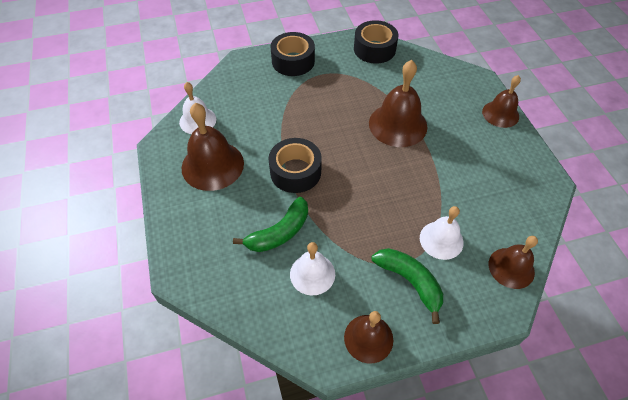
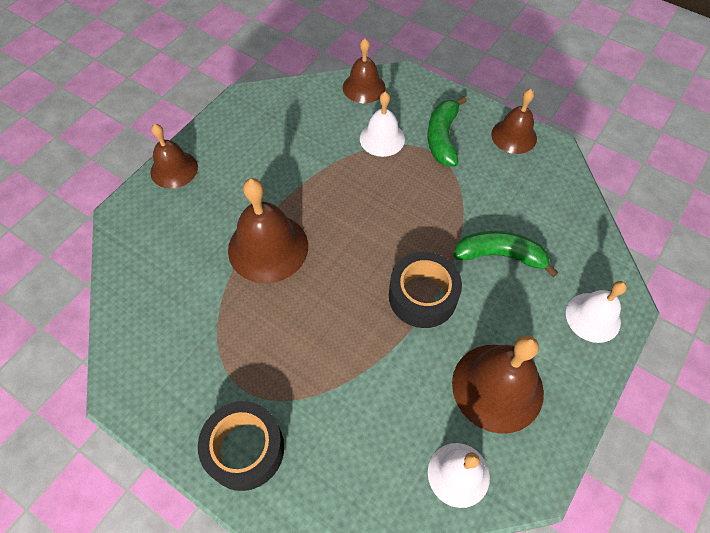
camera: 130 degrees left, 5 degrees up
white bell [290,242,335,295] -> white bell moved to [566,281,627,343]
black tape [354,20,398,64] -> none

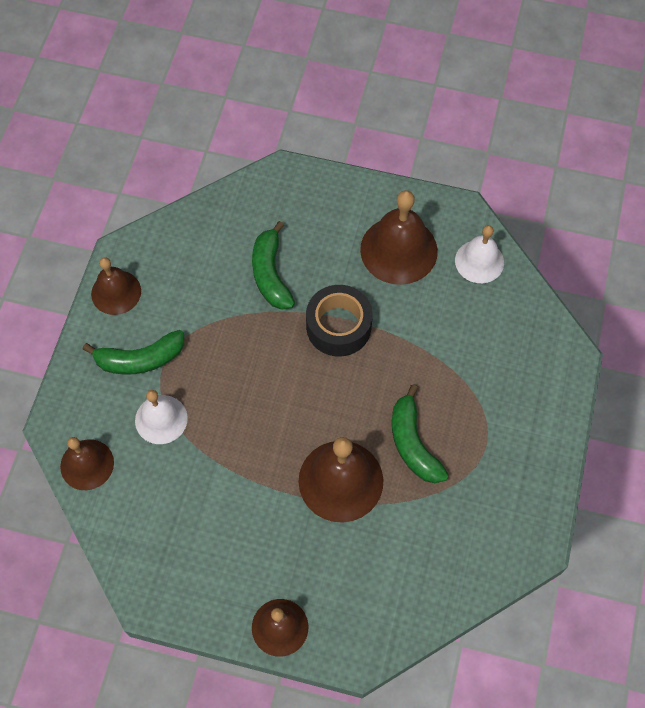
camera: 110 degrees left, 5 degrees up
black tape [198,401,284,491] -> none
white bell [566,281,627,343] -> none
none -> green banana [392,385,449,483]

